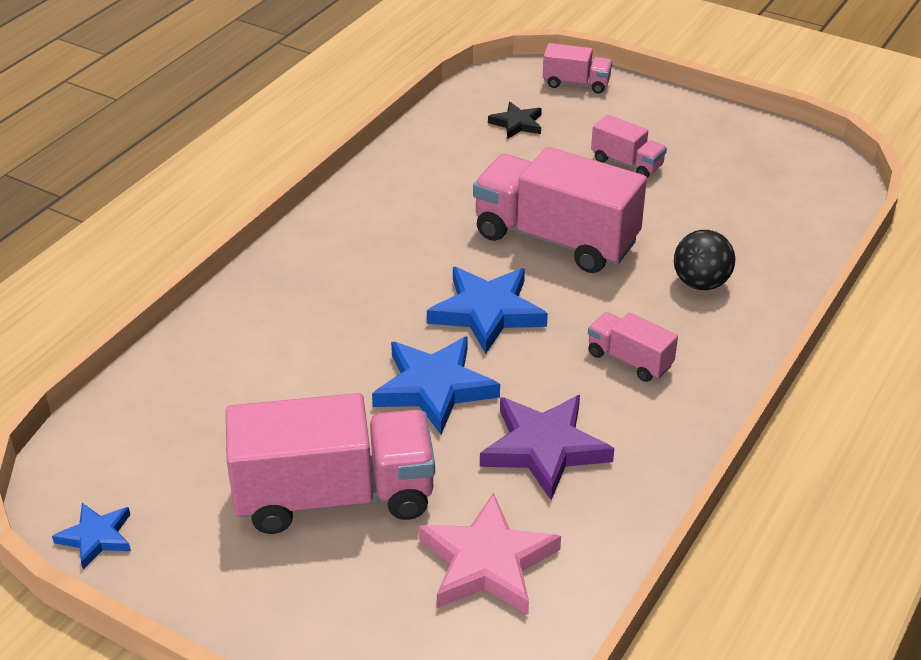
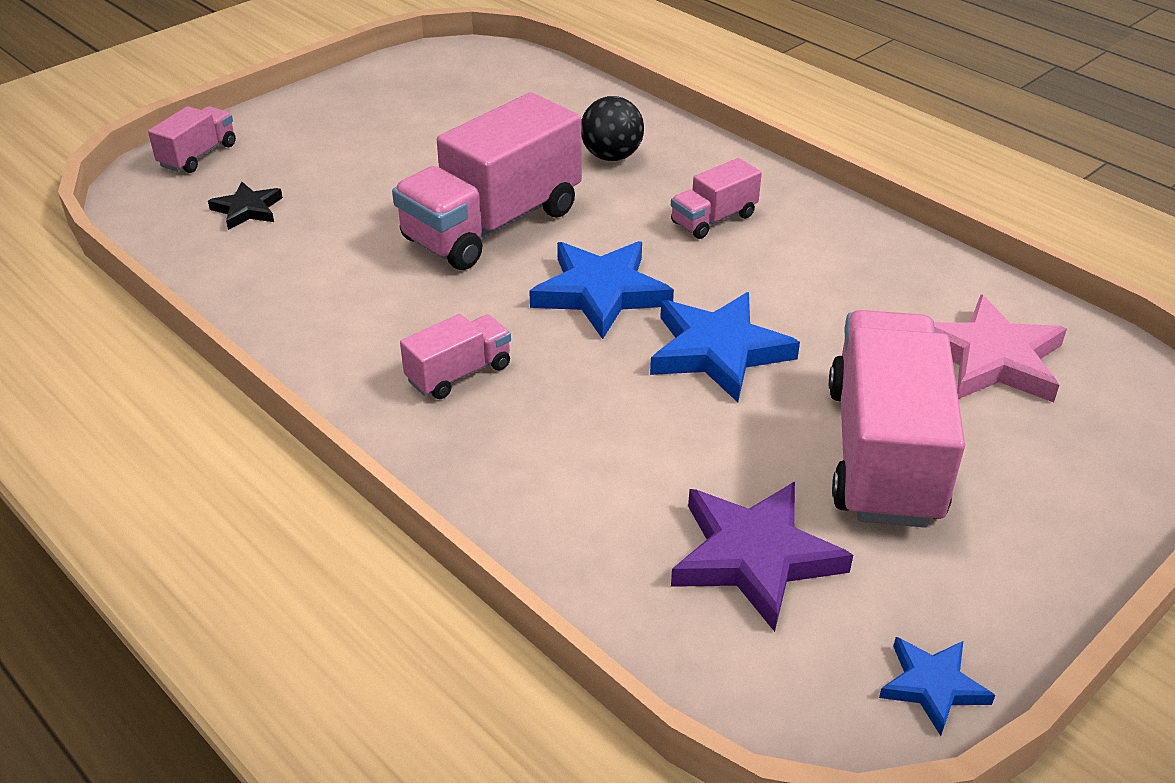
camera: 75 degrees left, 0 degrees up
purple star [480,395,615,500] -> purple star moved to [671,482,853,632]
pink truck [591,114,667,178] -> pink truck moved to [400,314,511,399]

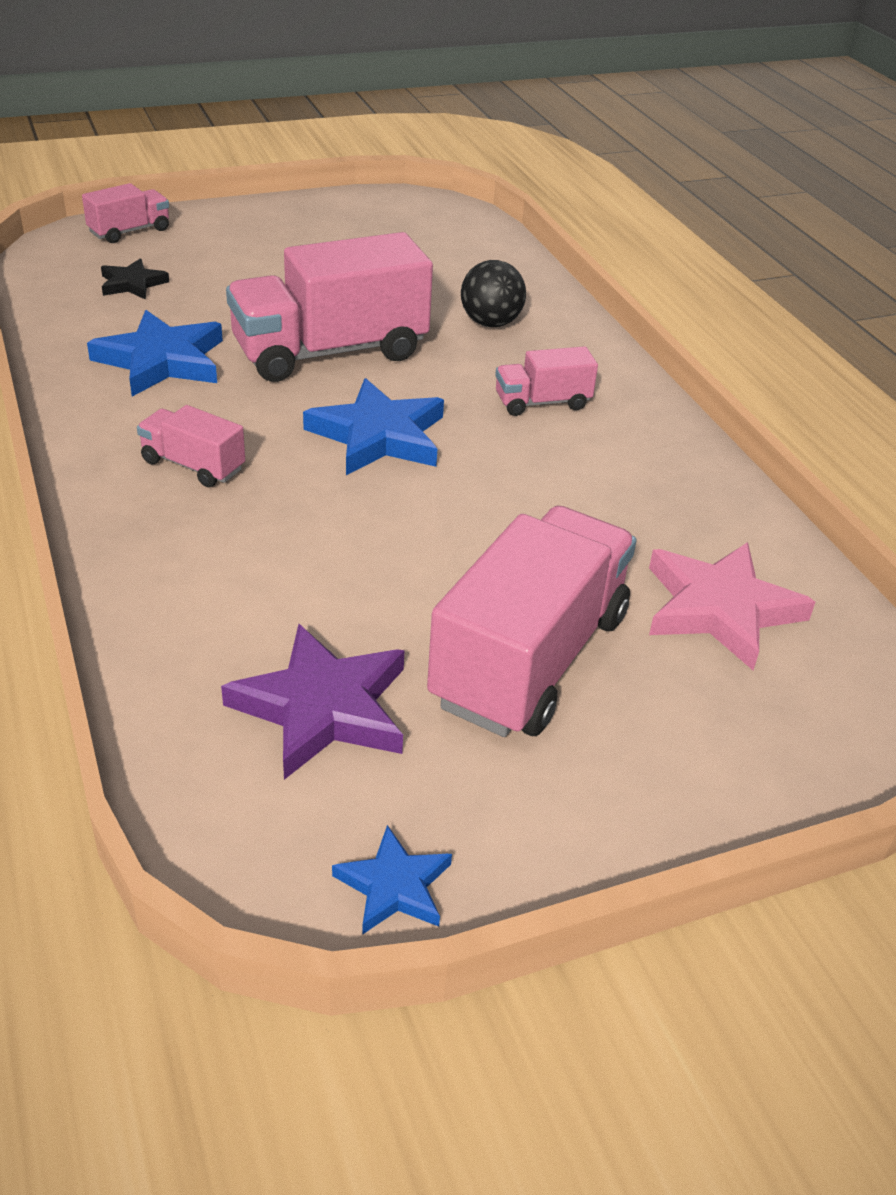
camera: 20 degrees right, 0 degrees up
pink truck [400,314,511,399] -> pink truck turned 135 degrees counterclockwise [137,405,245,487]
blue star [650,292,800,402] -> blue star moved to [87,310,223,396]

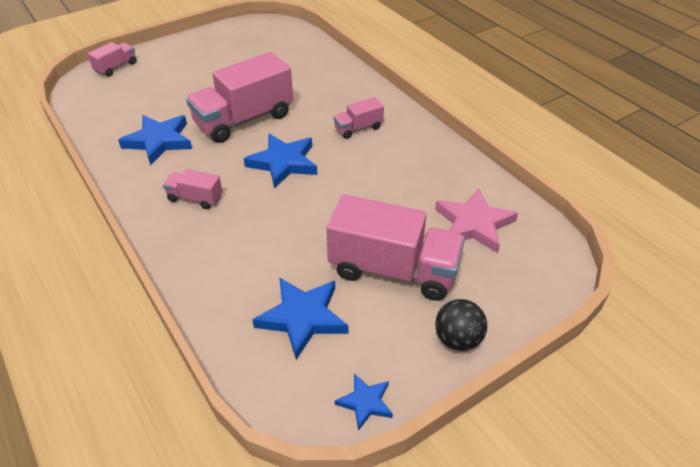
camera: 10 degrees left, 5 degrees up
black star [101,258,169,300] -> none
purple star [221,624,404,780] -> blue star [252,277,348,360]
pink truck [427,506,637,737] -> pink truck turned 90 degrees clockwise [326,194,465,301]
black ball [461,260,526,327] -> black ball moved to [435,299,487,351]

